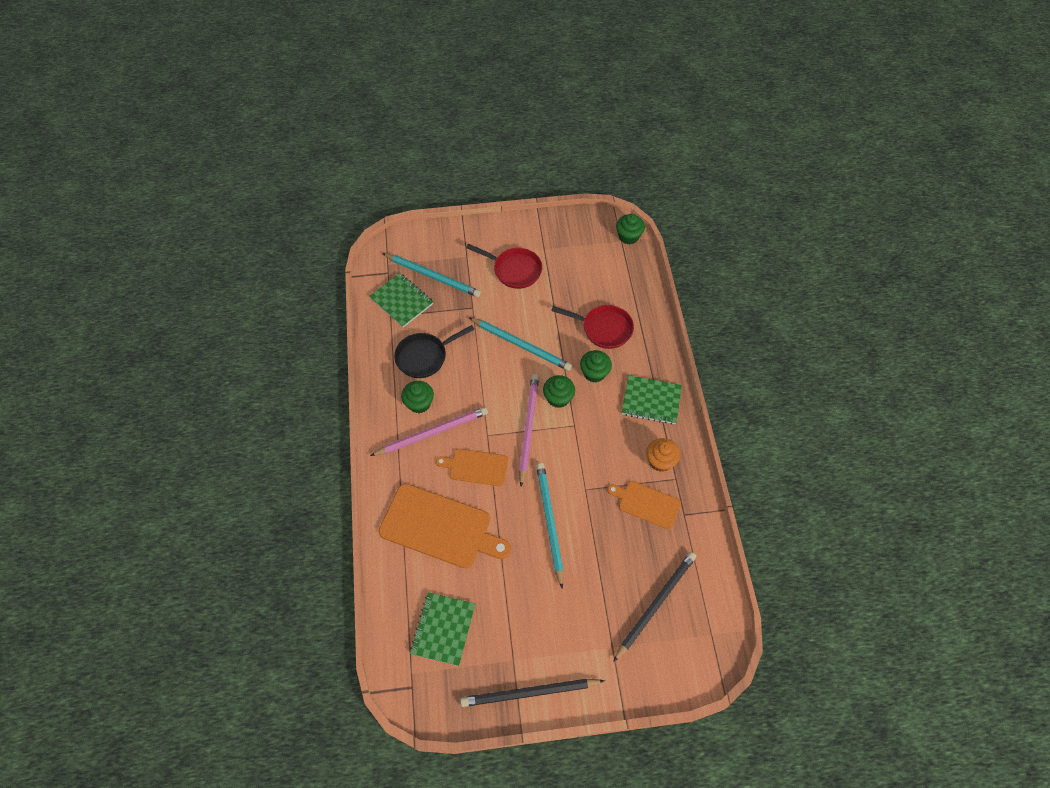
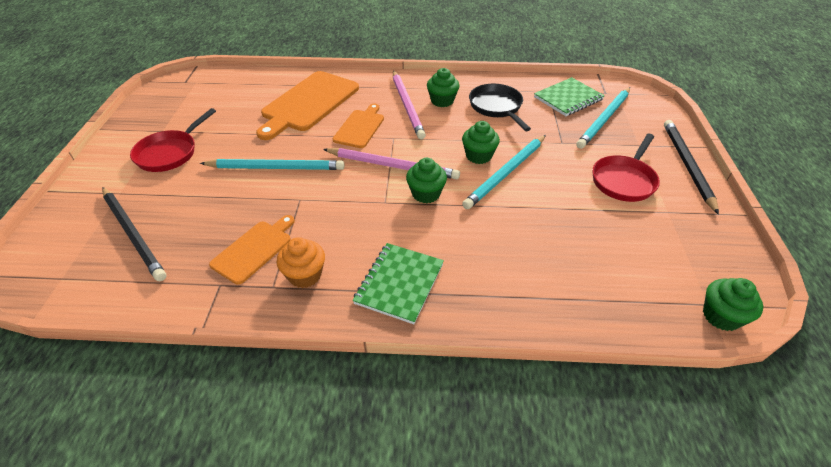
camera: 100 degrees right, 15 degrees down
green notebook [410,592,475,666] -> none
black pencil [460,679,605,707] -> black pencil moved to [664,120,719,215]
red pan [551,305,634,349] -> red pan moved to [130,108,216,172]
green cupcake [580,350,612,383] -> green cupcake moved to [462,121,500,164]

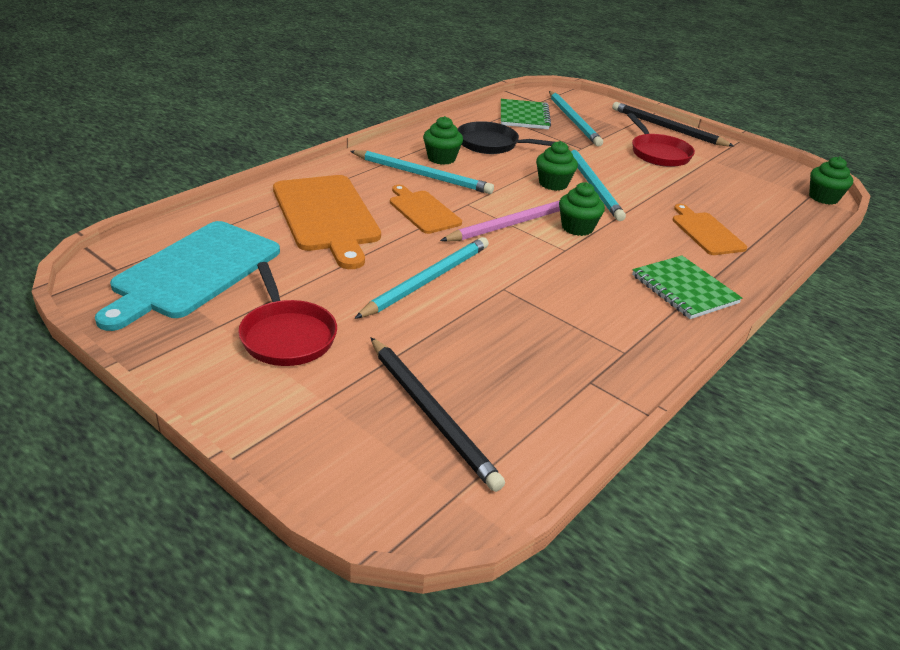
camera: 55 degrees left, 10 degrees down
black pencil [102,187,166,281] -> black pencil turned 60 degrees clockwise [370,337,505,492]
orange cutting board [209,215,295,284] -> orange cutting board moved to [672,204,747,255]
orange cupcake [277,237,325,288] -> none
pink pencil [393,71,426,139] -> turquoise pencil [350,150,494,194]
none -> turquoise cutting board [95,221,280,331]

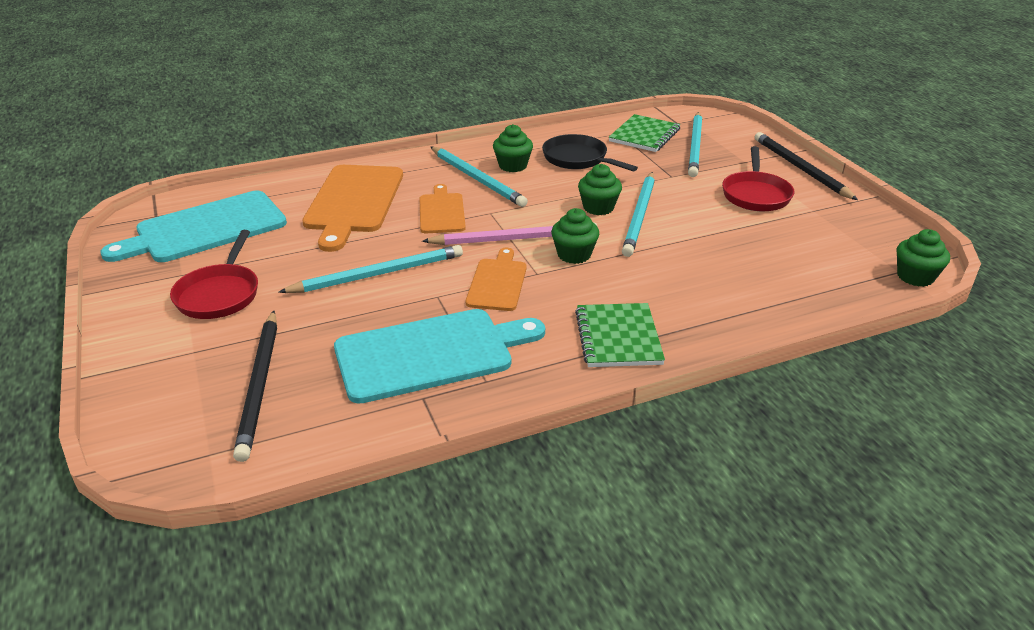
camera: 30 degrees right, 0 degrees up
orange cutting board [672,204,747,255] -> orange cutting board moved to [466,248,527,311]
none -> turquoise cutting board [334,309,545,404]

